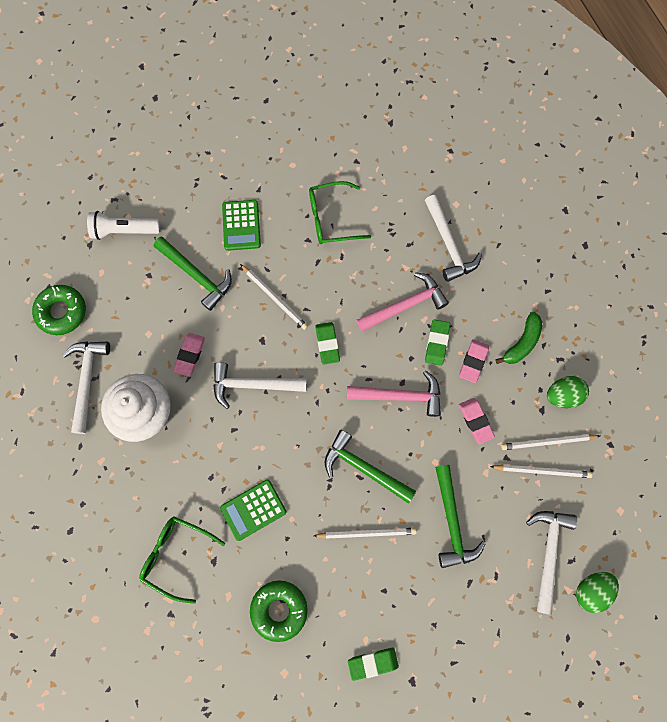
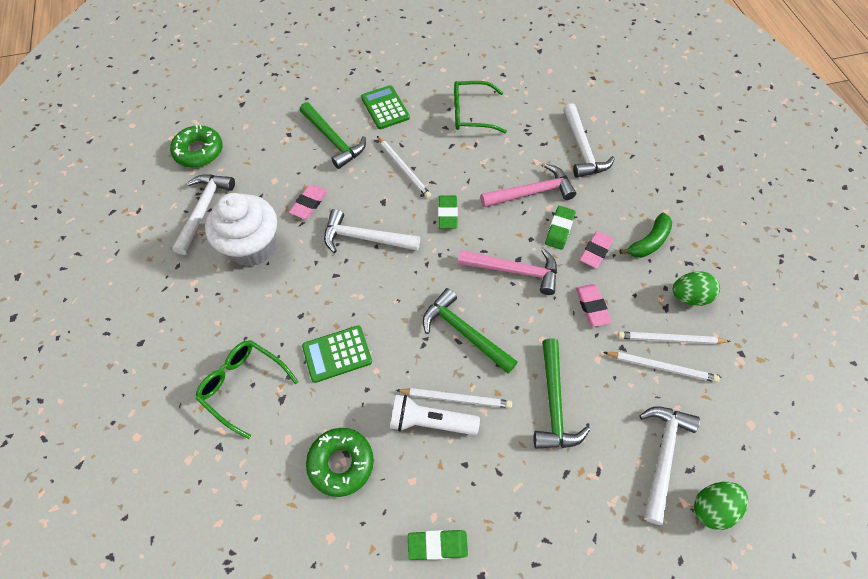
camera: 10 degrees right, 15 degrees down
white flashlight [87,211,161,240] -> white flashlight moved to [390,395,480,435]
green calculator [222,200,261,251] -> green calculator turned 150 degrees clockwise [361,85,410,129]

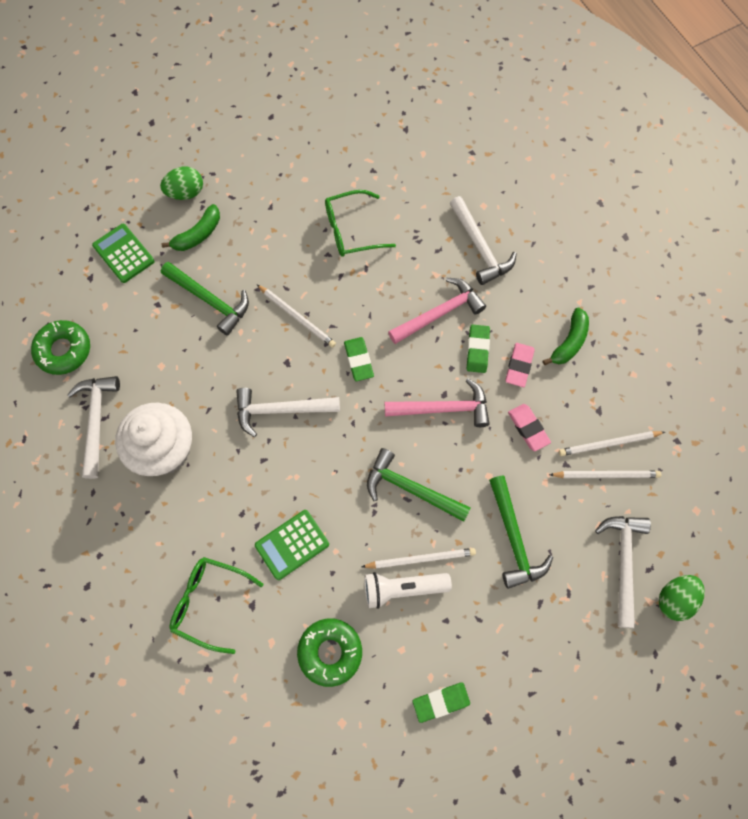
camera: 15 degrees left, 10 degrees up
pink eraser [289,184,328,219] -> none
green calculator [361,85,410,129] -> green calculator moved to [92,224,155,283]
green egg [673,271,720,306] -> green egg moved to [160,167,203,200]
none -> green banana [161,204,220,251]

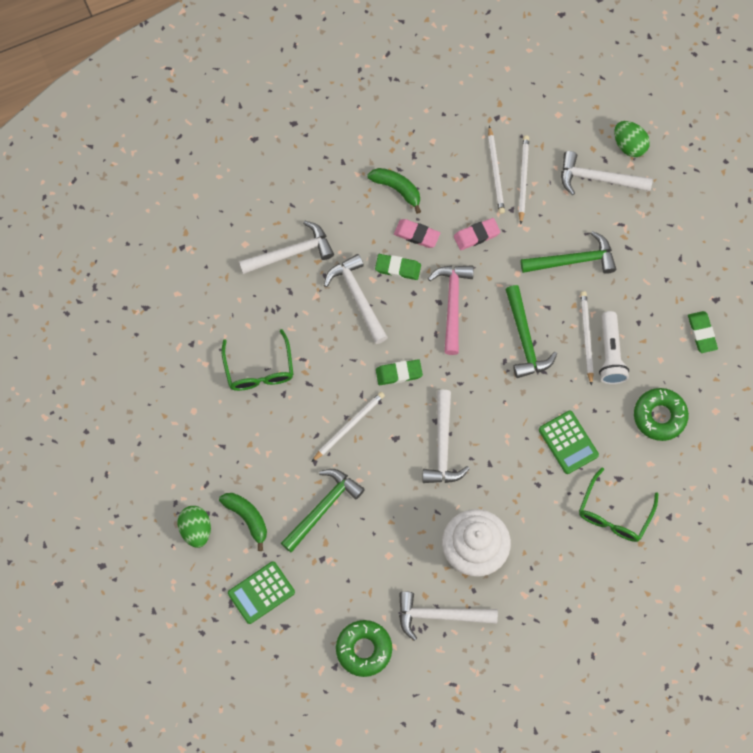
camera: 85 degrees left, 0 degrees up
green hammer [367,448,471,522] -> green hammer turned 45 degrees counterclockwise [505,285,557,378]
pink hammer [388,278,486,344] -> white hammer [324,254,388,344]

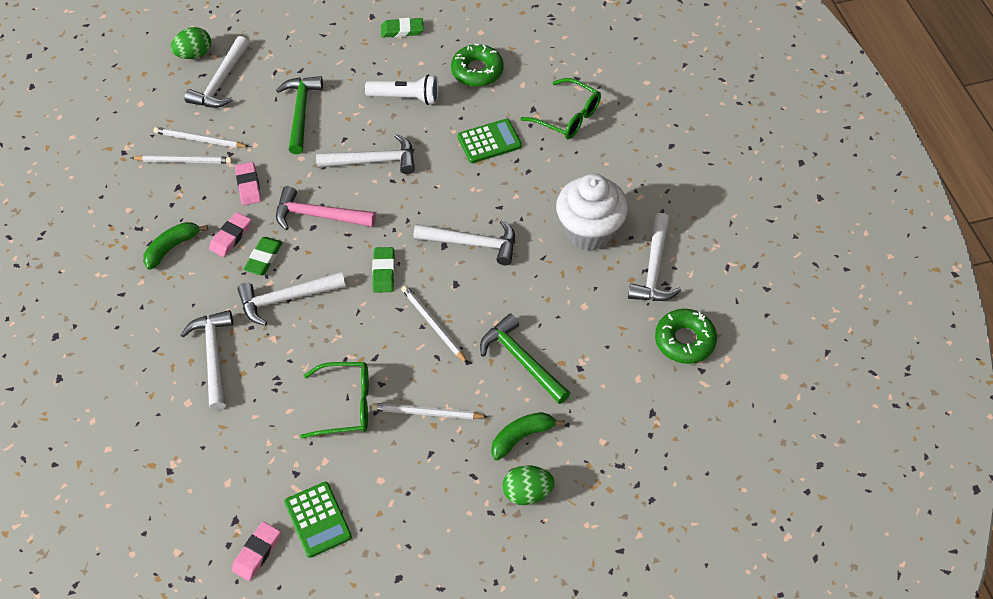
camera: 80 degrees left, 15 degrees down
green calculator [228,561,295,624] -> green calculator moved to [284,482,352,558]
green hammer [505,285,557,378] -> white hammer [316,134,415,174]
white pencil [580,291,594,386] -> white pencil moved to [371,403,488,419]
none -> pink eraser [232,522,281,581]

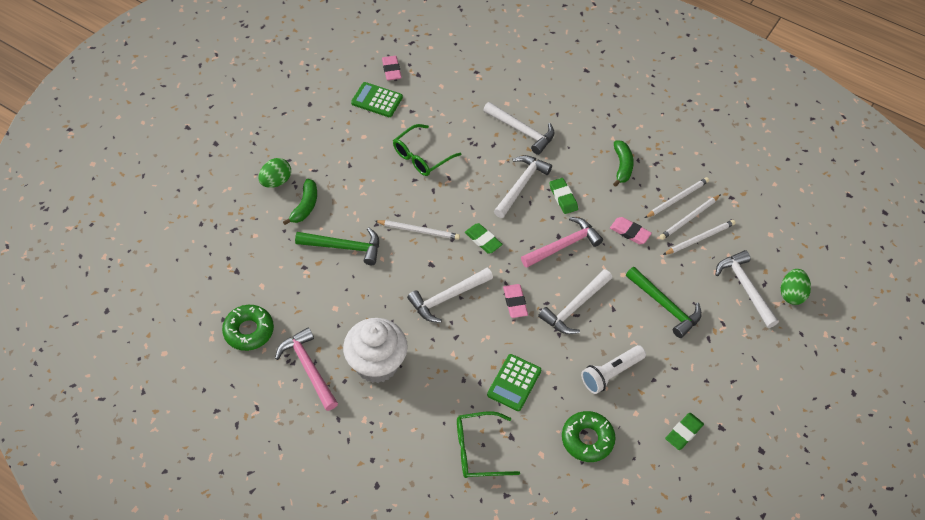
camera: 135 degrees right, 0 degrees up
pink eraser [209,212,251,257] -> pink eraser moved to [503,284,528,318]
white pencil [371,403,488,419] -> white pencil moved to [645,177,709,218]
white hammer [628,213,681,301] -> pink hammer [275,327,338,411]

